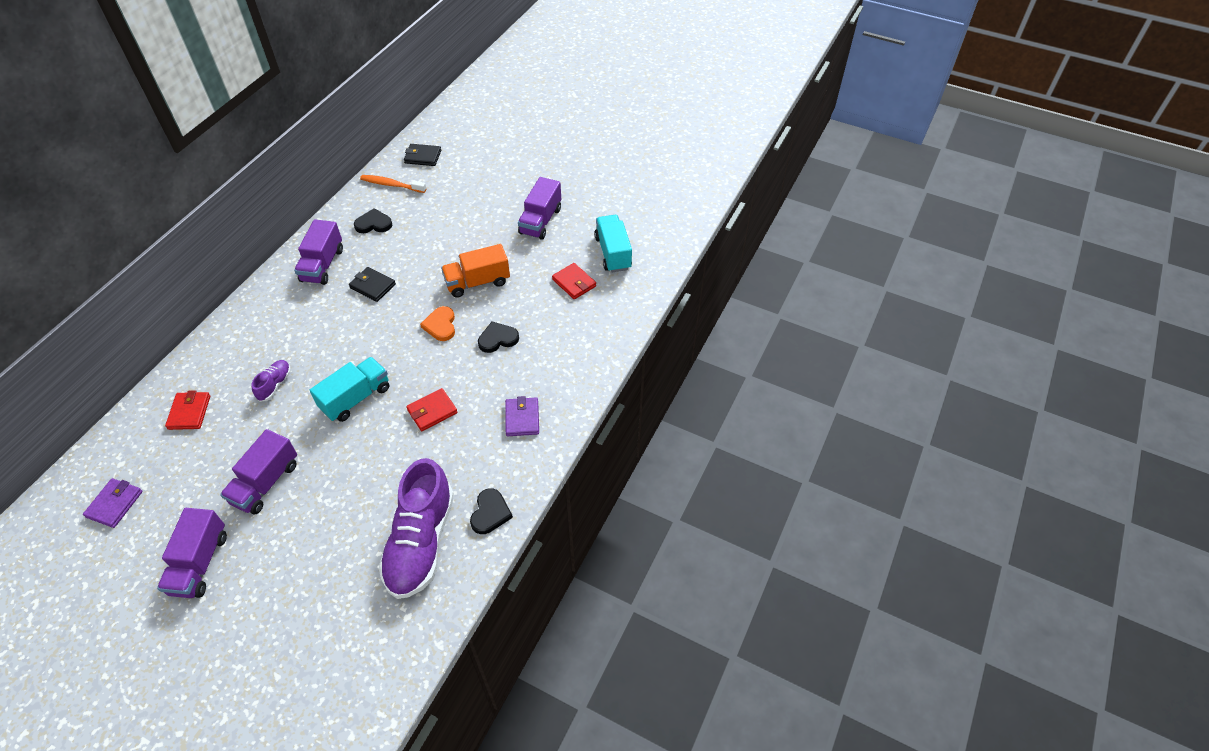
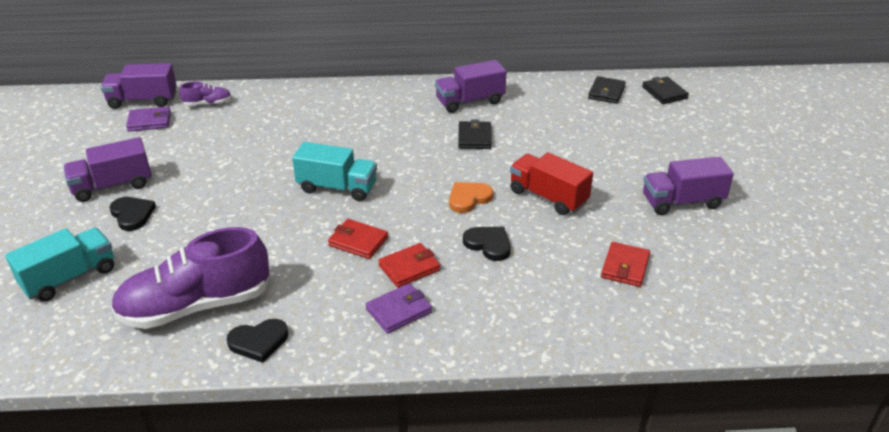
camera: 60 degrees right, 15 degrees down
red wallet [165,390,210,430] -> red wallet moved to [378,243,441,288]
purple truck [220,429,297,514] -> purple truck moved to [101,63,177,109]
purple shoe [251,360,291,402] -> purple shoe moved to [179,81,232,106]
black heart [354,208,392,233] -> black heart moved to [109,197,156,231]
orange toothbrush [360,175,426,193] -> black wallet [588,76,626,104]
orange truck [441,244,510,298] -> red truck [510,152,593,215]
turquoise truck [595,215,632,272] -> turquoise truck moved to [5,228,114,301]

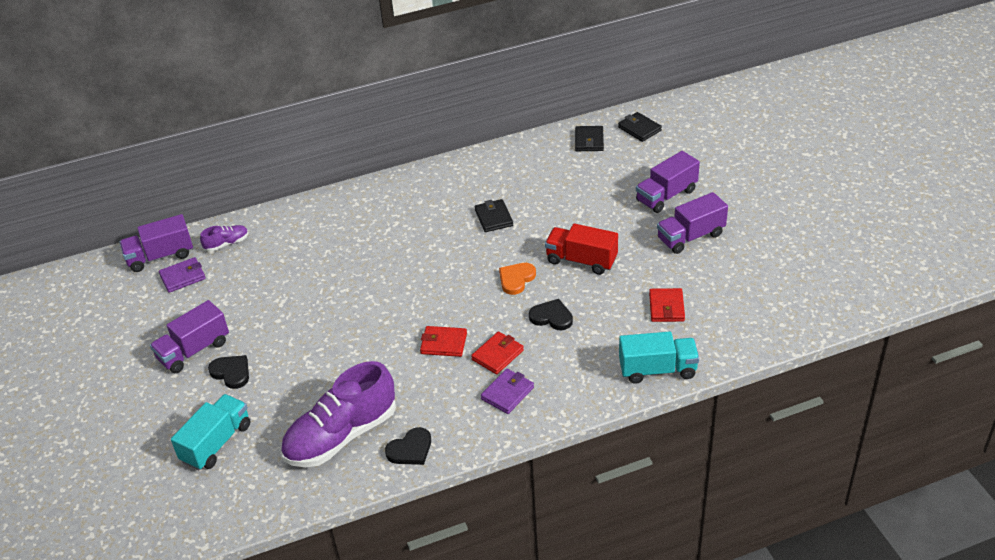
camera: 15 degrees left, 5 degrees up
turquoise truck [292,142,377,201] -> turquoise truck moved to [619,332,699,384]
purple truck [435,60,506,113] -> purple truck moved to [636,151,700,213]

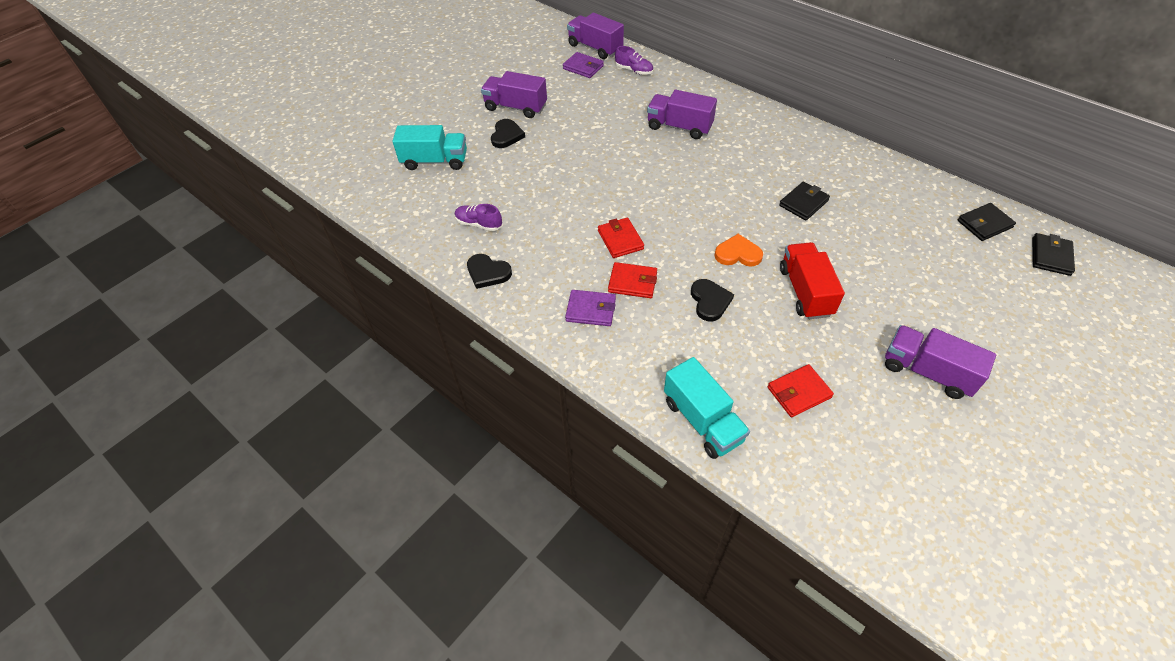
camera: 60 degrees right, 10 degrees up
purple shoe [281,361,396,467] -> purple shoe [455,204,502,231], size x0.44
purple truck [636,151,700,213] -> purple truck moved to [647,90,717,139]

